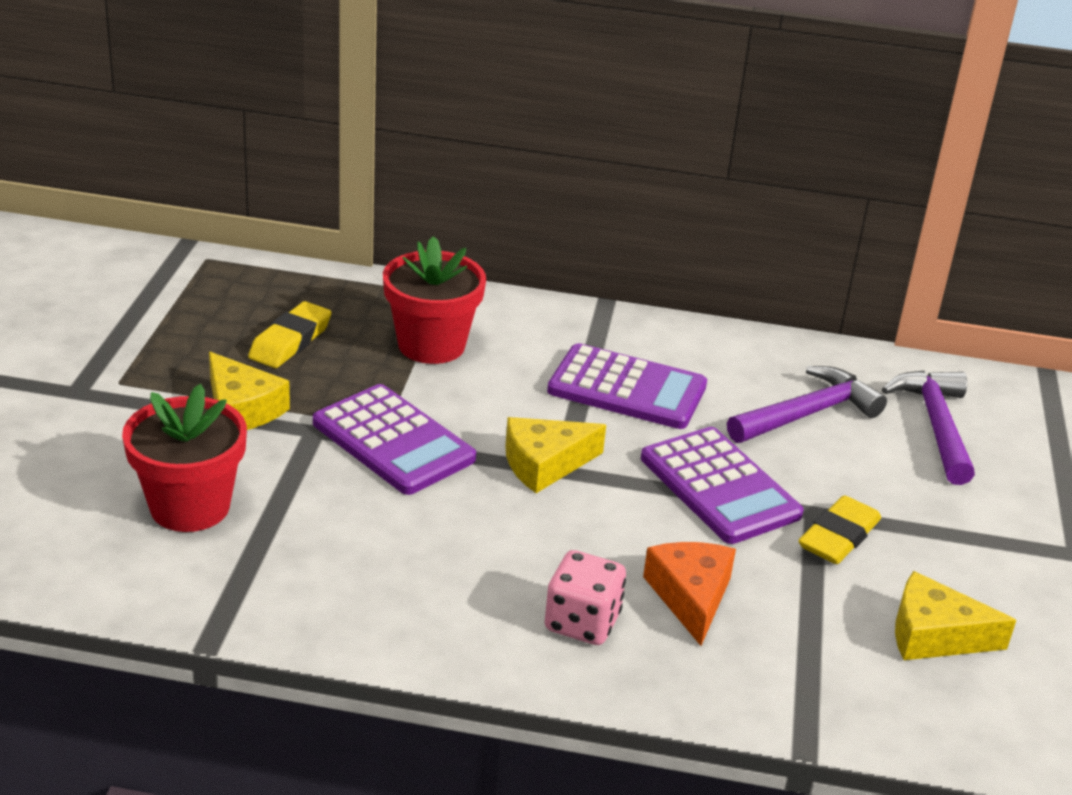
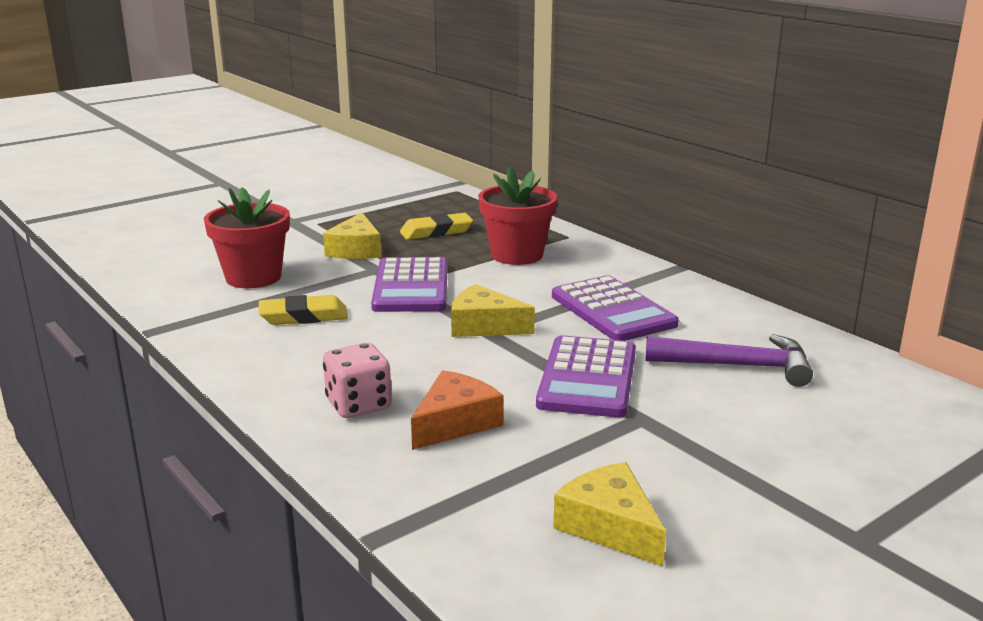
camera: 45 degrees right, 10 degrees down
yellow eraser [798,495,881,564] -> yellow eraser moved to [258,295,348,325]
purple hammer [882,370,975,485] -> none

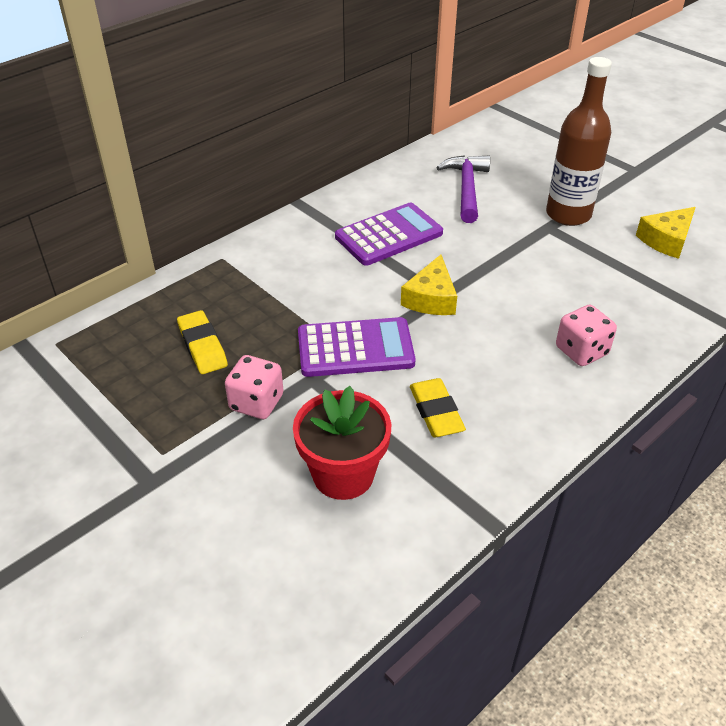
camera: 95 degrees left, 20 degrees up
yellow cheese [323,212,381,259] -> pink dice [225,355,284,419]
orange cheese [411,370,503,450] -> none
red flower pot [478,166,558,265] -> none
purple calculator [536,335,636,418] -> none
none -> brown bottle [546,57,612,226]

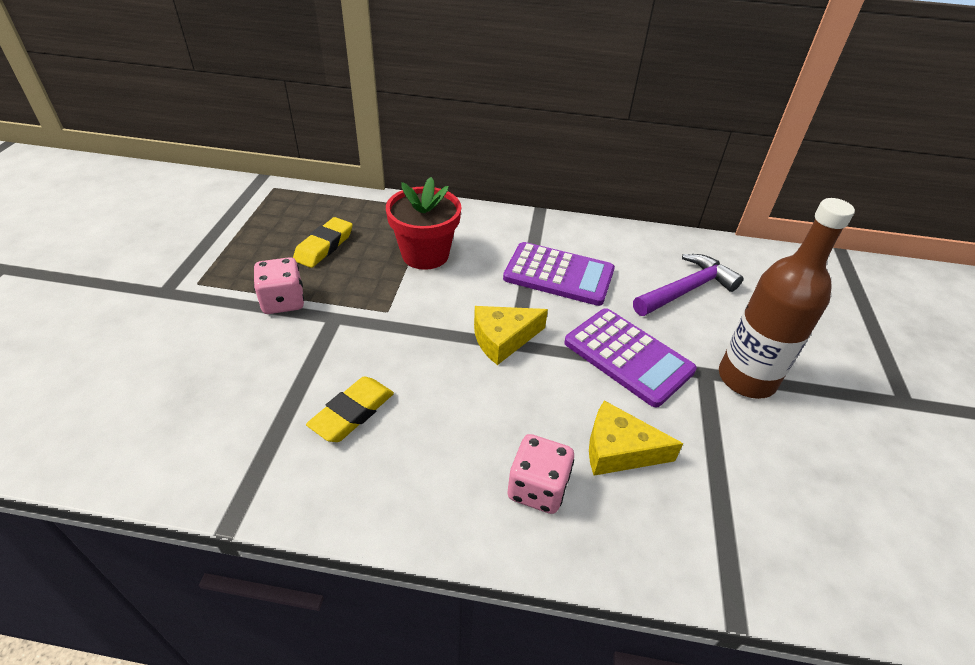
camera: 50 degrees right, 0 degrees up
red flower pot [293,386,391,500] -> red flower pot moved to [386,177,461,270]
purple calculator [298,317,416,377] -> purple calculator moved to [564,308,697,407]
yellow cheese [636,207,696,259] -> yellow cheese moved to [589,400,683,476]

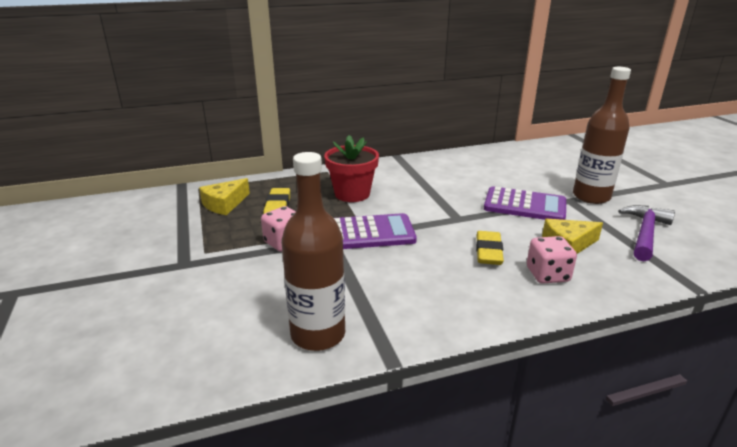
camera: 25 degrees left, 15 degrees down
yellow eraser [306,376,394,442] -> yellow eraser moved to [476,231,504,265]
yellow cheese [474,306,548,365] -> yellow cheese moved to [199,178,250,215]
purple calculator [503,242,615,306] -> purple calculator moved to [334,213,417,249]
purple hammer [633,254,743,316] -> purple hammer moved to [618,205,675,261]
none -> brown bottle [281,152,345,351]

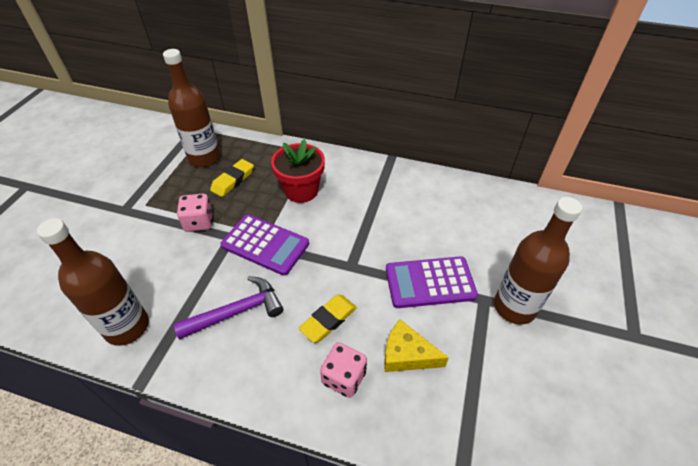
camera: 35 degrees right, 20 degrees up
yellow cheese [199,178,250,215] -> brown bottle [163,49,220,167]
purple calculator [484,186,566,220] -> purple calculator turned 120 degrees clockwise [386,256,478,308]
purple hammer [618,205,675,261] -> purple hammer moved to [174,276,283,340]

